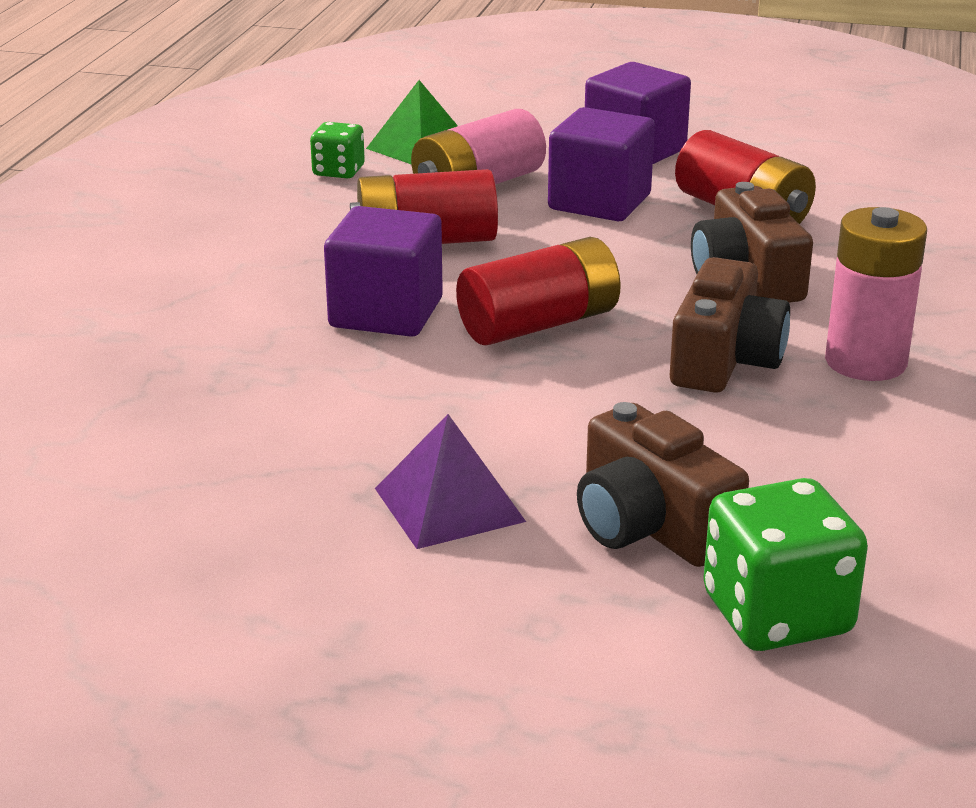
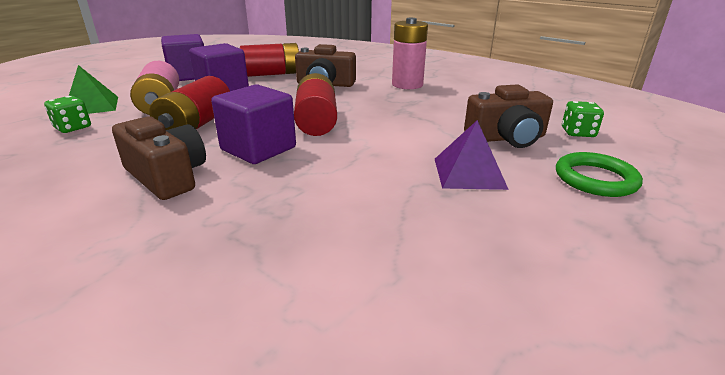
camera: 65 degrees left, 0 degrees up
brown camera [670,257,790,393] -> brown camera moved to [112,116,206,200]
green dice [703,478,868,651] -> green dice [562,101,604,137], size x0.58
none -> green ring [556,152,643,197]

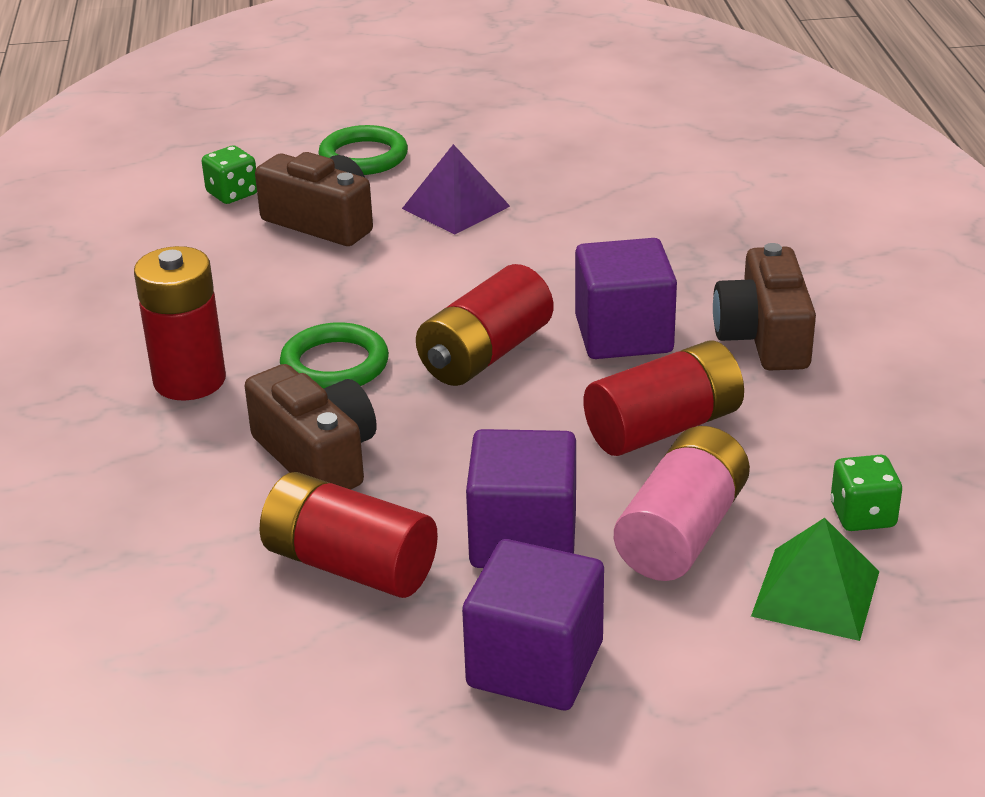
camera: 135 degrees left, 5 degrees up
pink battery [392,18,428,89] -> red battery [134,246,226,401]
none -> green ring [280,322,389,389]

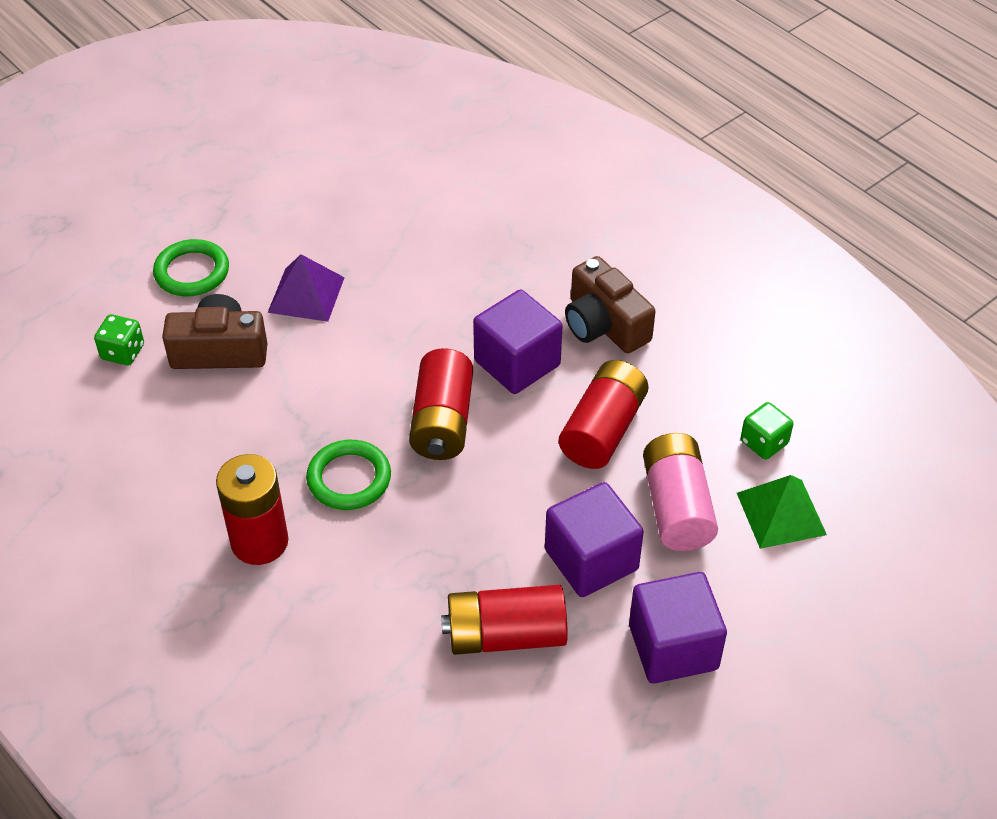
camera: 35 degrees left, 15 degrees up
brown camera [245,364,376,490] -> none

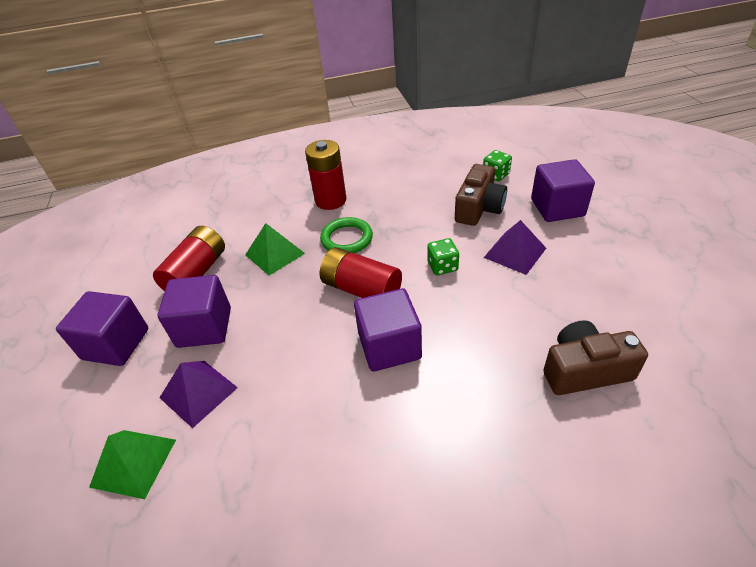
camera: 120 degrees right, 5 degrees down
green ring [153,239,229,296] -> purple cube [531,159,595,222]
red battery [559,360,649,469] -> none
brown camera [565,256,656,353] -> brown camera moved to [543,320,648,395]
pink battery [643,433,718,551] -> purple pyramid [160,361,238,428]
green dice [741,402,793,459] -> green dice moved to [427,238,459,275]
none -> green pyramid [245,223,305,276]

